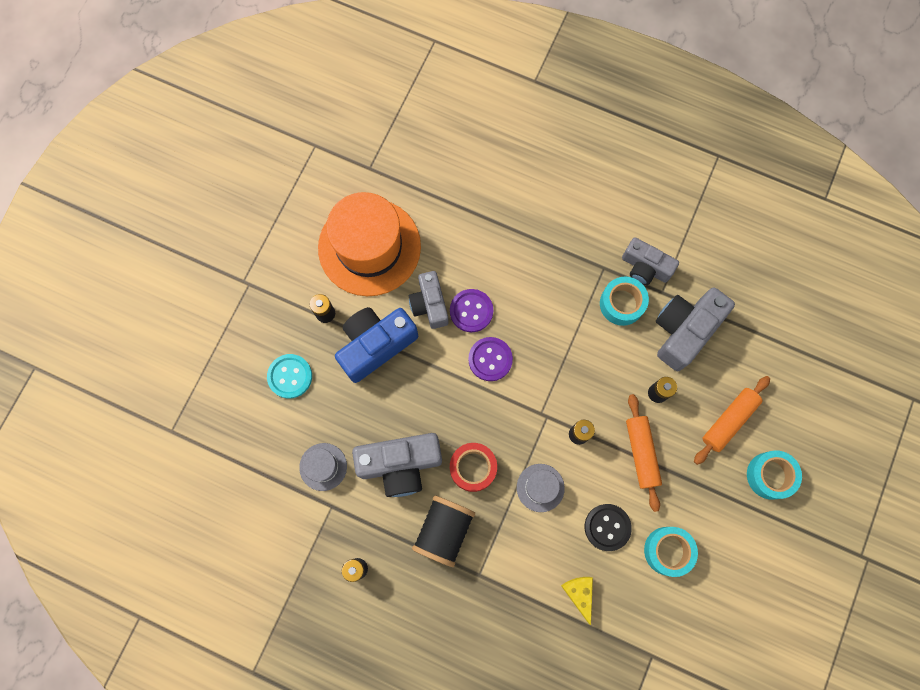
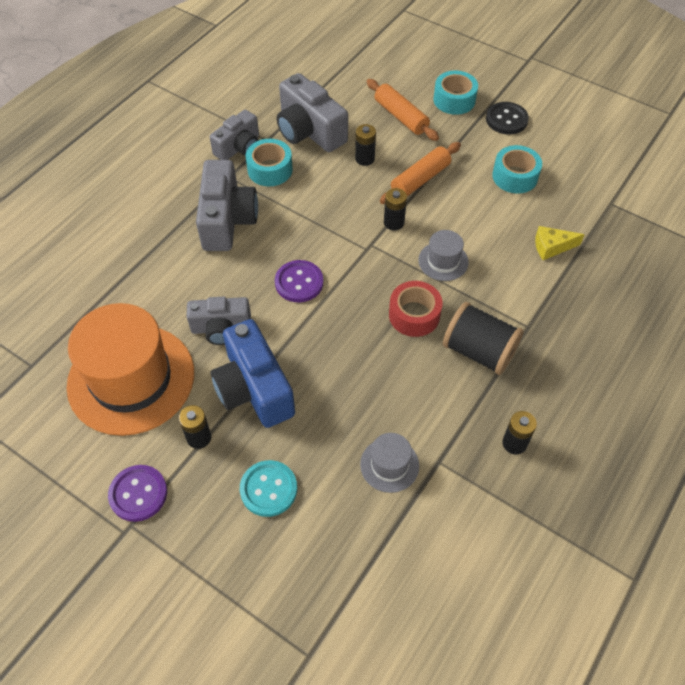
camera: 80 degrees left, 20 degrees down
grey camera [352,433,442,497] -> grey camera moved to [196,160,258,251]
purple button [450,289,493,332] -> purple button moved to [108,465,167,522]
black button [585,504,632,551] -> black button moved to [486,102,529,134]
orange rolling pin [626,394,662,512] -> orange rolling pin turned 45 degrees counterclockwise [380,142,461,204]

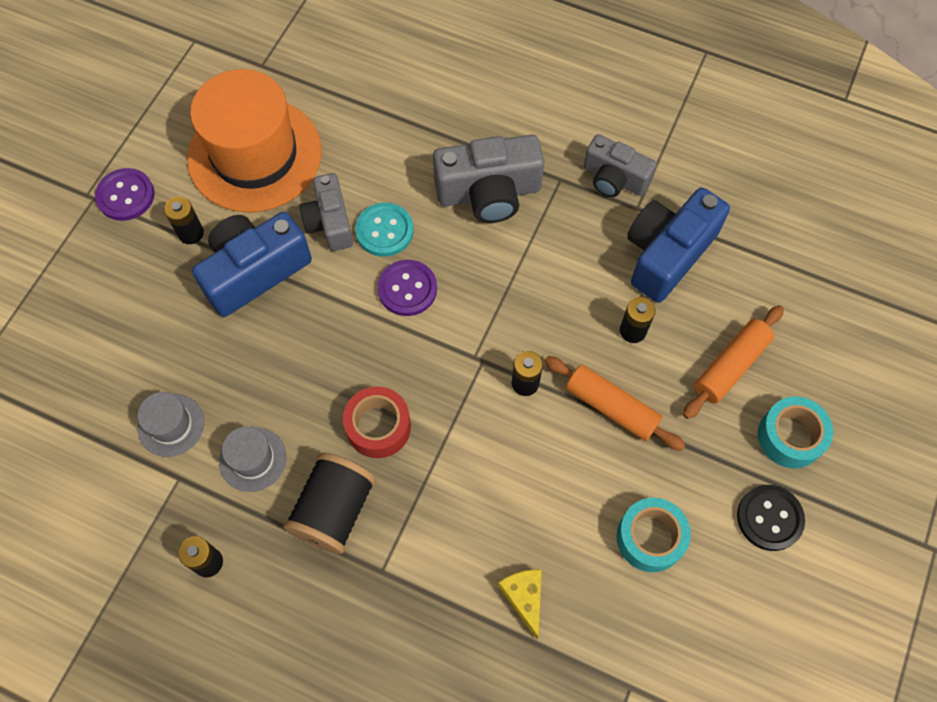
camera: 80 degrees right, 10 degrees up
turquoise button [240,460,297,517] -> turquoise button moved to [355,203,414,256]
turquoise tape [246,139,293,186] -> none
grey camera [277,73,348,152] -> blue camera [627,187,730,303]
grey hat [418,230,469,281] -> grey hat moved to [219,426,286,492]

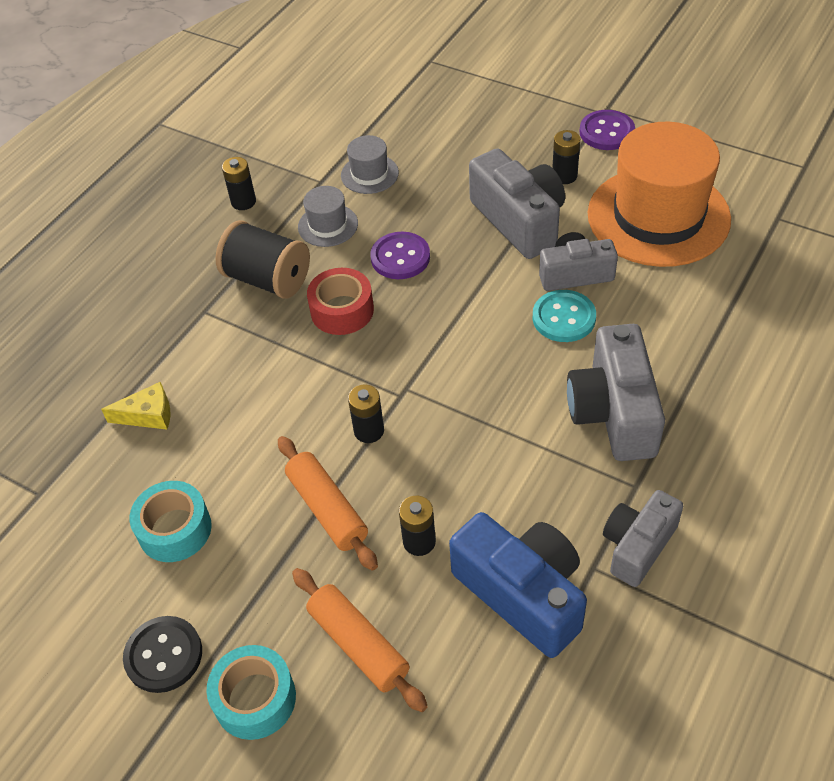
camera: 100 degrees right, 15 degrees down
blue camera [192,212,312,317] -> grey camera [469,148,565,259]
purple button [377,260,437,316] -> purple button moved to [370,232,430,279]
orange rolling pin [545,356,685,451] -> orange rolling pin turned 75 degrees counterclockwise [278,436,378,571]

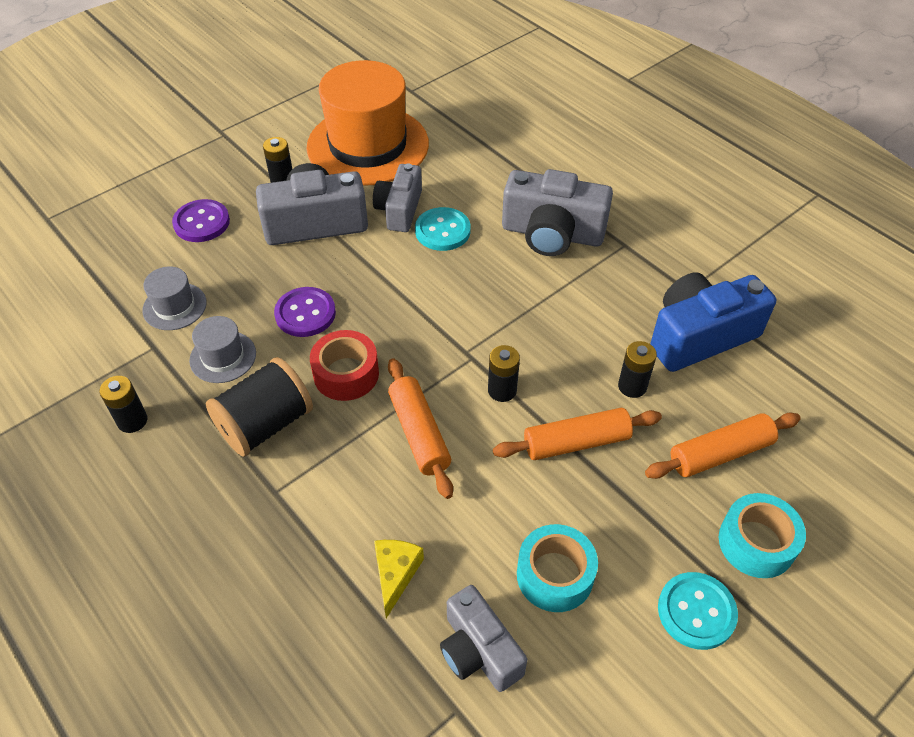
camera: 75 degrees left, 0 degrees up
black button [123,616,202,693] -> turquoise button [658,572,738,650]
purple button [580,110,635,150] -> purple button moved to [172,199,230,242]
grey camera [603,490,683,587] -> grey camera moved to [440,585,527,692]
none -> orange rolling pin [388,358,453,499]

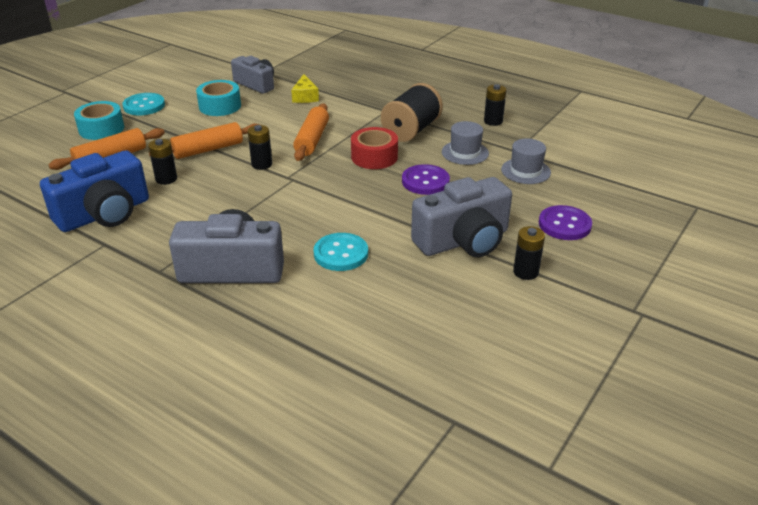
camera: 165 degrees right, 15 degrees down
orange hat [306,60,429,185] -> none
grey camera [373,163,422,232] -> none
orange rolling pin [388,358,453,499] -> orange rolling pin turned 45 degrees clockwise [293,103,329,161]

